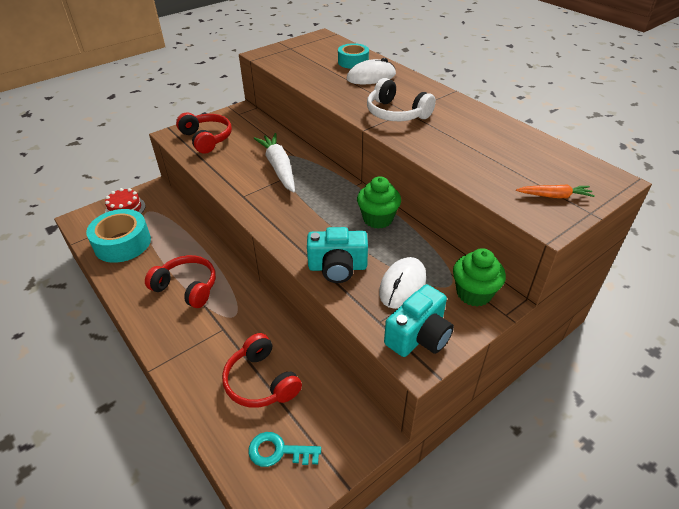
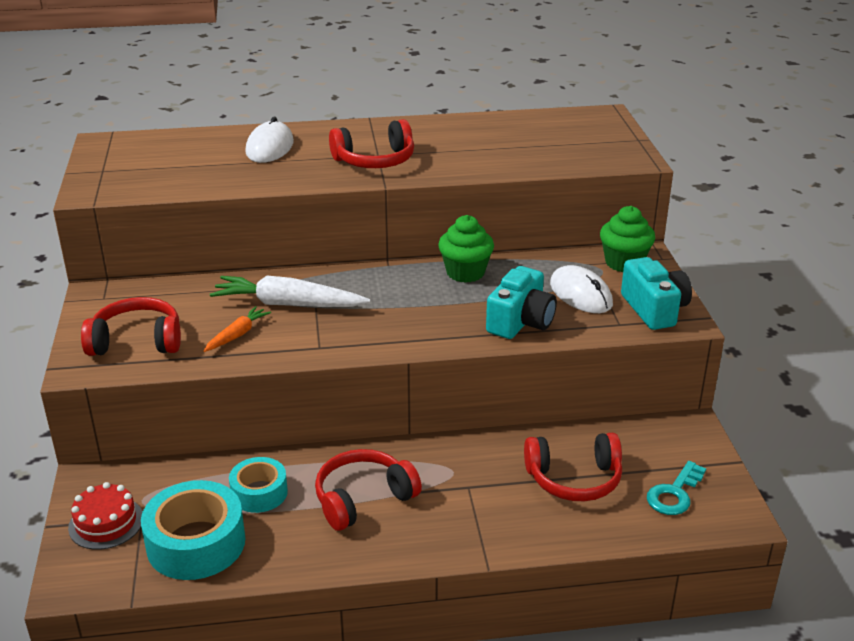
camera: 60 degrees left, 10 degrees down
turquoise tape [338,43,369,69] -> turquoise tape moved to [229,457,288,513]
white headphones [367,78,436,121] -> red headphones [329,119,414,168]
orange carrot [516,185,595,198] -> orange carrot moved to [204,306,271,352]

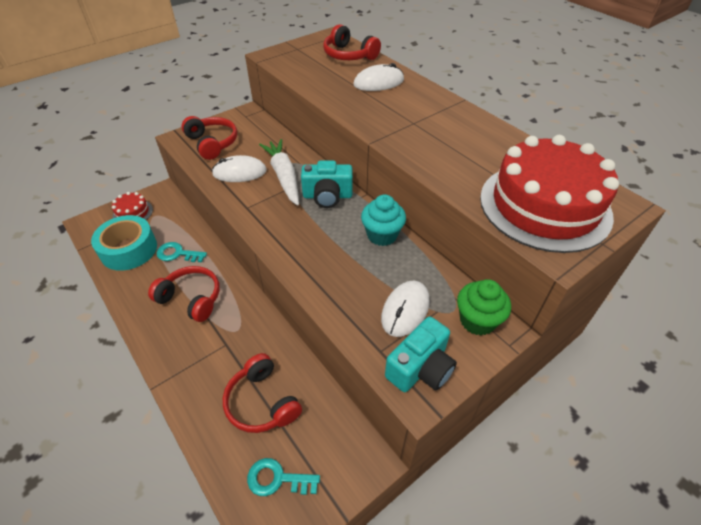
camera: 60 degrees right, 15 degrees up
orange carrot [204,306,271,352] -> white mouse [212,155,267,182]
turquoise tape [229,457,288,513] -> turquoise key [156,242,207,262]
red headphones [329,119,414,168] -> red headphones moved to [323,24,381,60]
green cupcake [438,215,494,283] -> turquoise cupcake [361,194,406,246]
turquoise camera [486,266,557,339] -> turquoise camera moved to [301,161,353,208]
none -> red cake [480,135,619,253]

